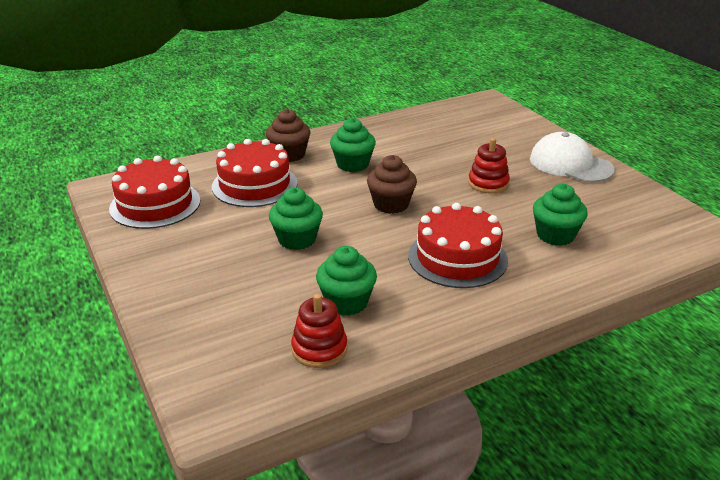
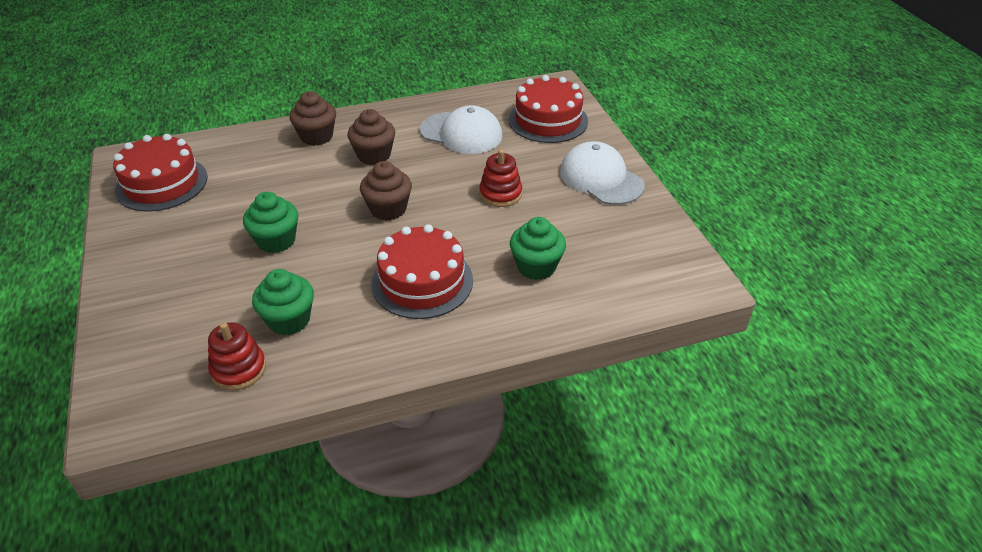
camera: 10 degrees right, 10 degrees up
red cake [212,139,298,207] -> red cake moved to [509,75,588,143]
green cupcake [330,118,376,172] -> brown cupcake [347,109,395,165]
none -> white cap [420,105,502,154]

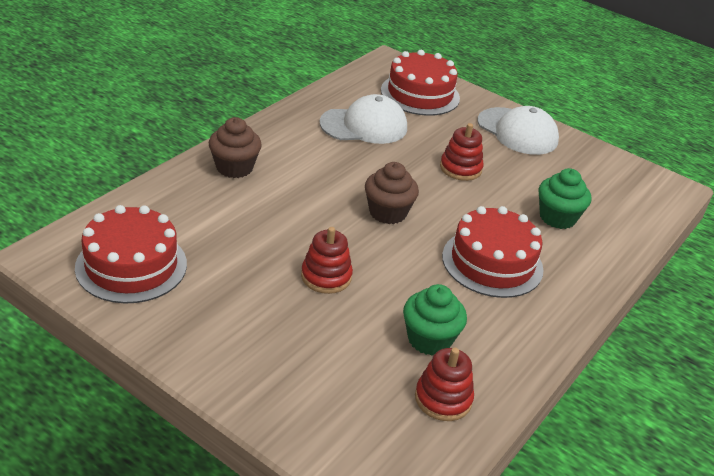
camera: 40 degrees left, 5 degrees down
green cupcake [243,192,299,253] -> red stacking toy [301,227,353,294]
brown cupcake [347,109,395,165] -> none
white cap [560,141,645,205] -> white cap turned 150 degrees counterclockwise [478,106,559,155]

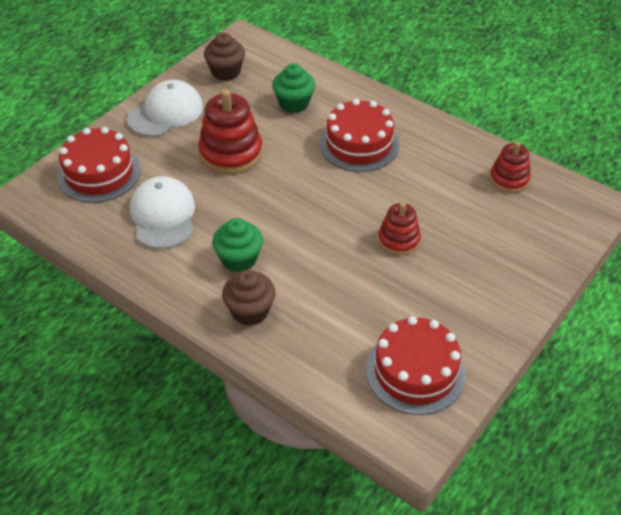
camera: 85 degrees left, 10 degrees up
brown cupcake [365,162,419,224] -> brown cupcake moved to [204,33,245,81]
green cupcake [403,284,467,355] -> green cupcake moved to [212,218,263,273]
red stacking toy [440,123,484,181] -> red stacking toy [198,89,263,174], size x1.65

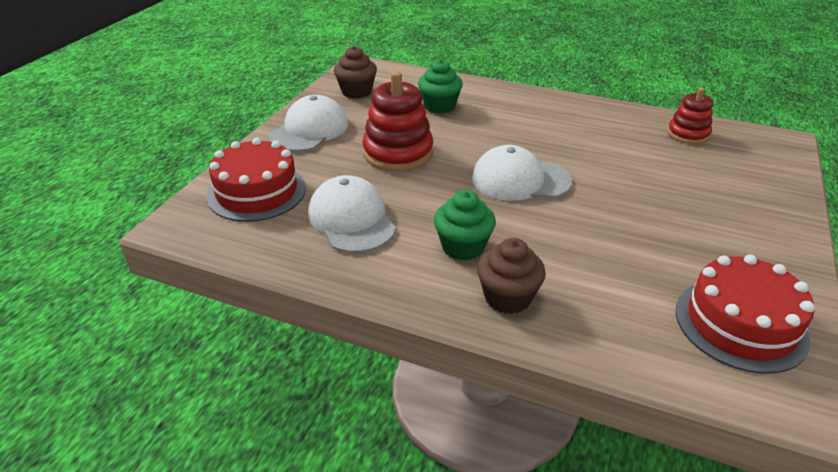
camera: 15 degrees left, 10 degrees down
red cake [320,99,399,172] -> none
red stacking toy [378,202,421,255] -> none
none -> white cap [472,145,572,201]

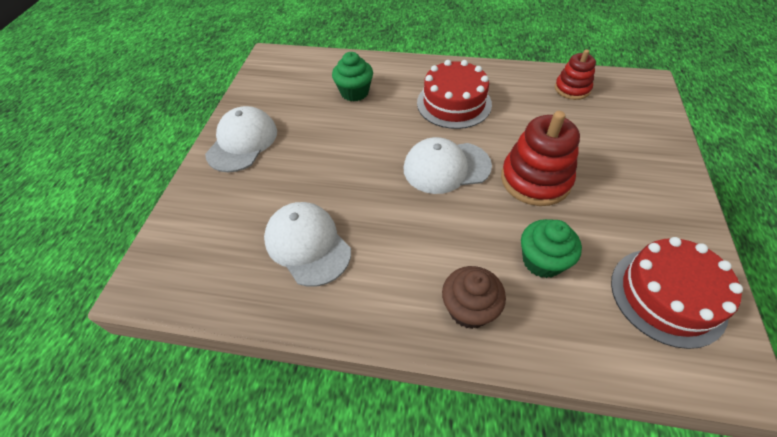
camera: 10 degrees left, 15 degrees up
red cake [207,138,306,222] -> red cake moved to [417,60,492,129]
brown cupcake [334,46,377,98] -> none
red stacking toy [362,71,433,172] -> red stacking toy moved to [501,111,580,206]
green cupcake [434,190,496,261] -> green cupcake moved to [521,219,582,278]

